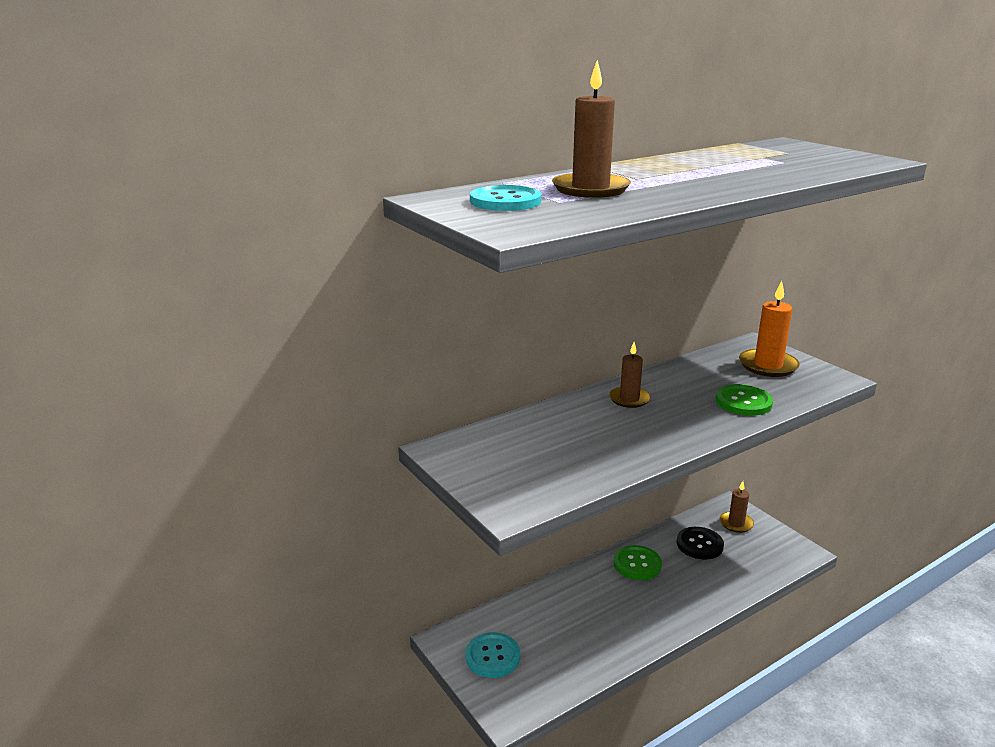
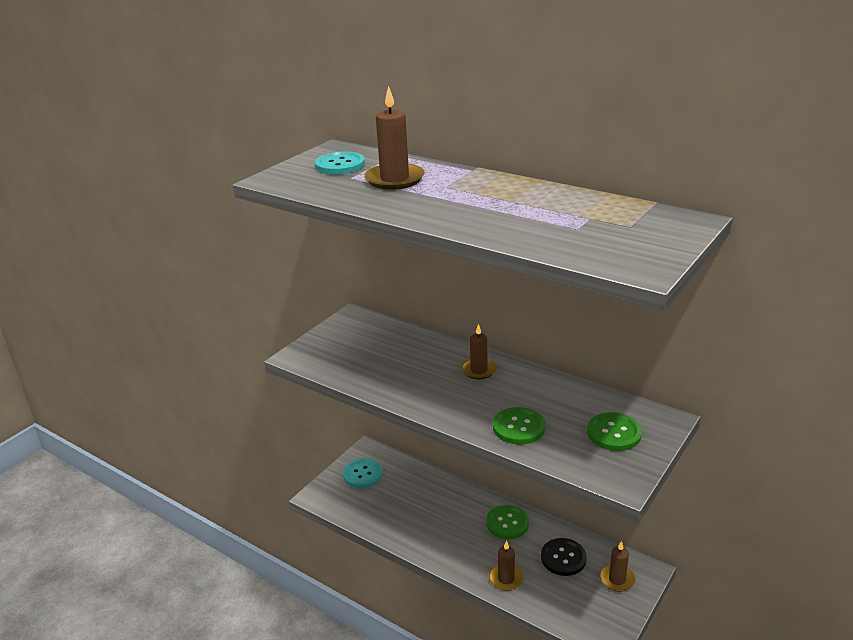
camera: 70 degrees right, 5 degrees up
orange candle [739,281,800,377] -> green button [587,412,642,451]
none -> brown candle [489,540,524,591]

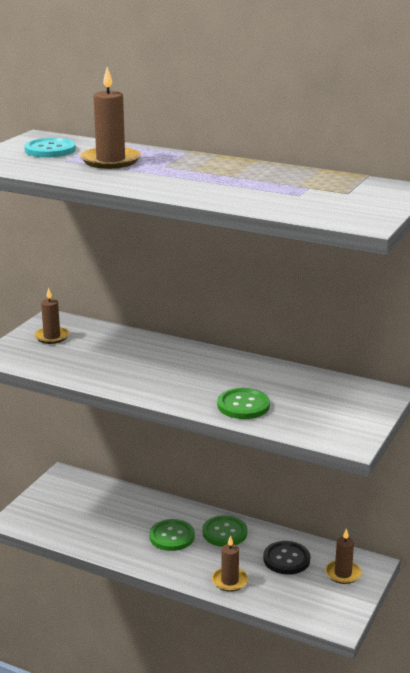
camera: 10 degrees left, 5 degrees down
turquoise button [343,458,383,488] -> none
brown candle [461,324,497,380] -> brown candle moved to [34,287,69,344]
green button [587,412,642,451] -> green button moved to [149,519,195,551]

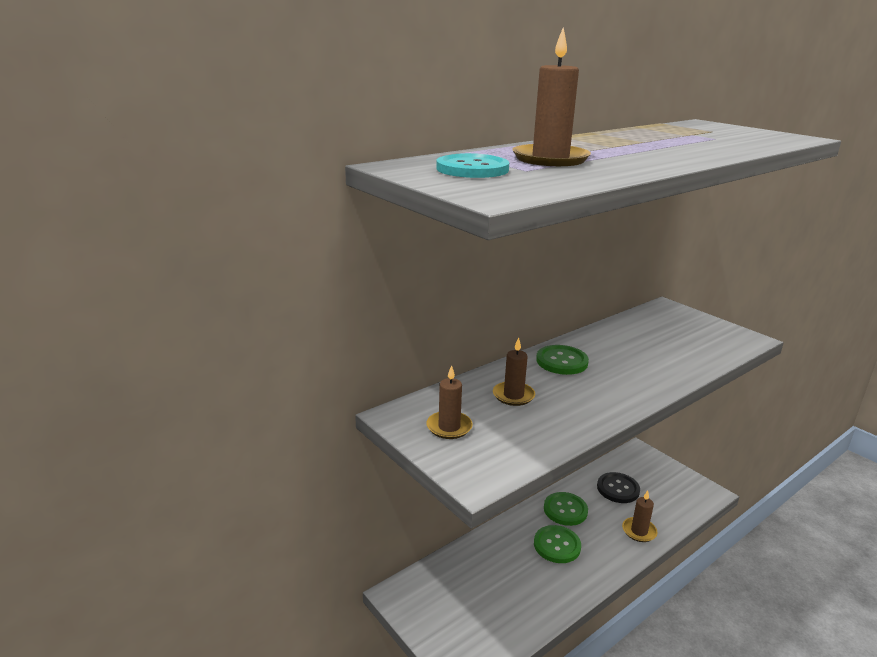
camera: 65 degrees left, 0 degrees up
green button [217,388,270,419] -> green button moved to [536,345,589,375]
brown candle [325,528,362,584] -> brown candle moved to [493,337,535,406]

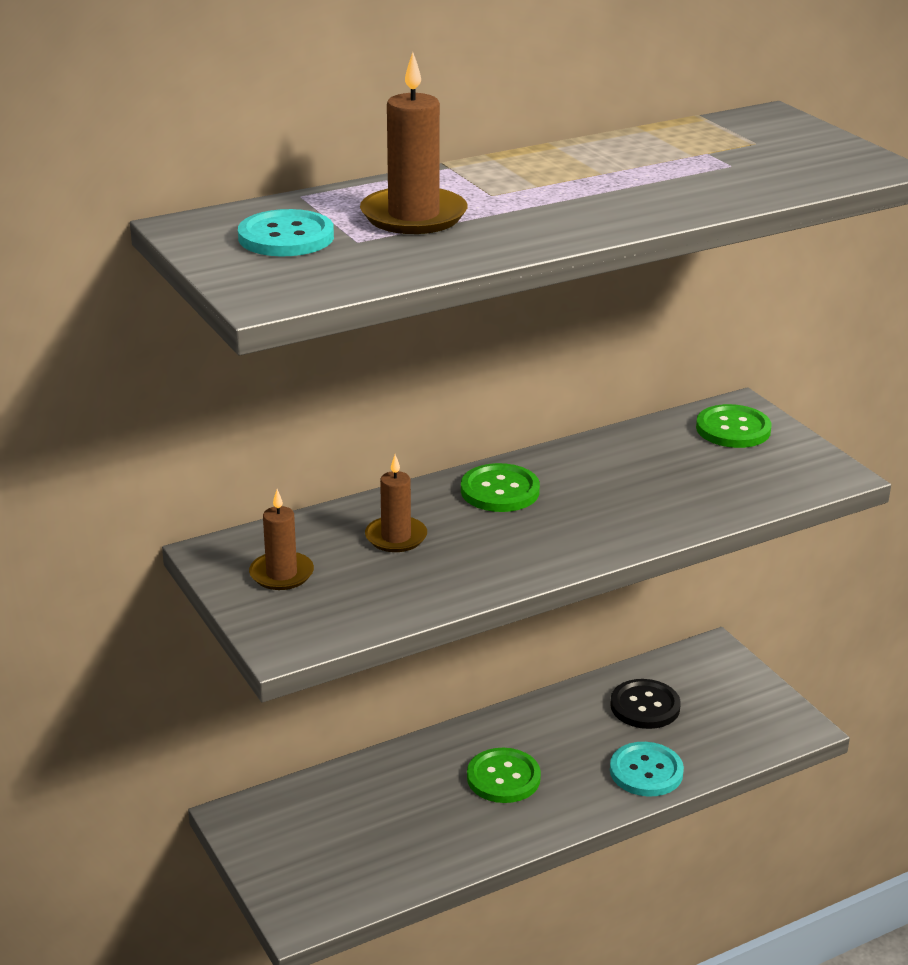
camera: 10 degrees right, 5 degrees up
green button [544,492,588,526] -> green button moved to [696,404,772,448]
brown candle [622,490,658,542] -> turquoise button [610,742,684,796]

